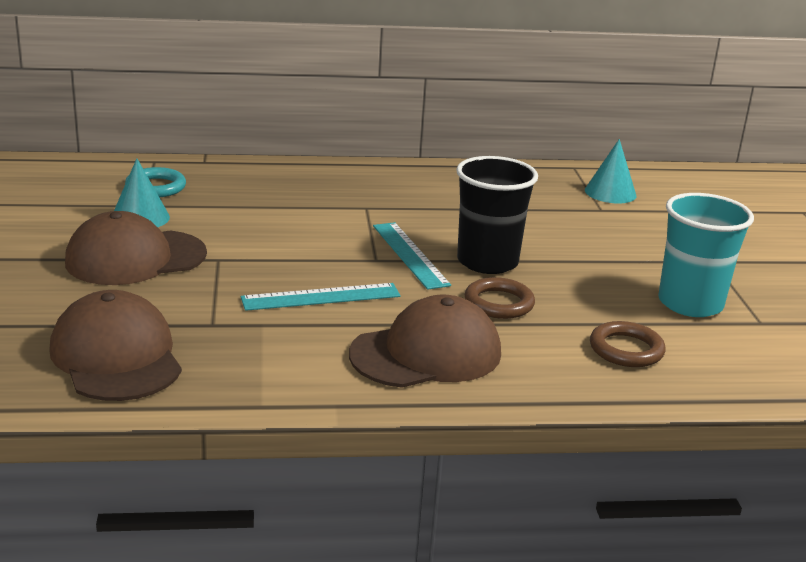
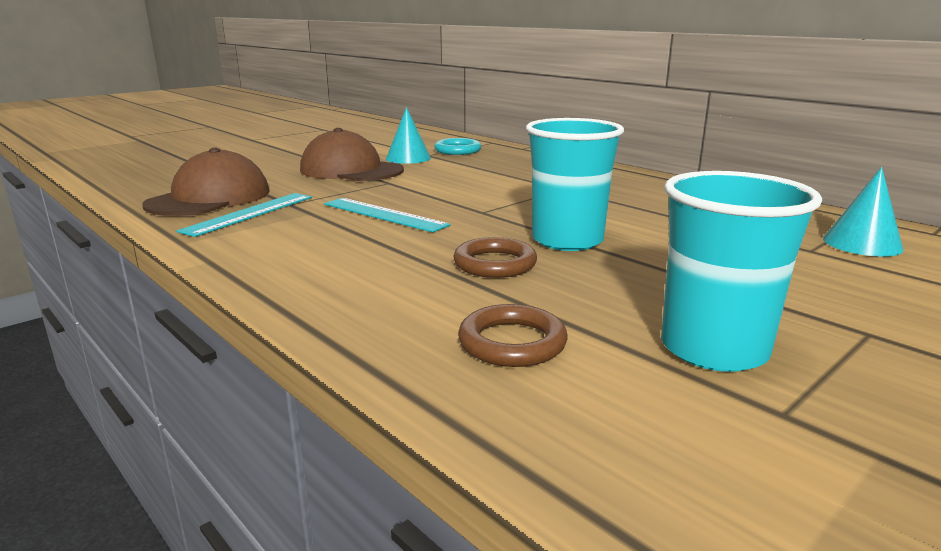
camera: 55 degrees right, 5 degrees down
brown cap [349,295,501,388] -> none
turquoise ruler [373,222,451,290] -> turquoise ruler moved to [177,193,312,237]
black cup [456,156,538,274] -> turquoise cup [526,118,624,251]

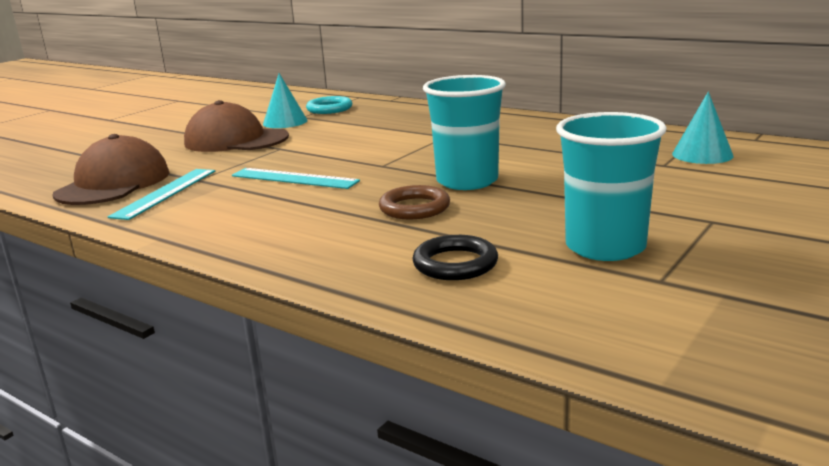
camera: 10 degrees left, 0 degrees up
brown ring [458,304,568,367] -> black ring [412,235,498,280]

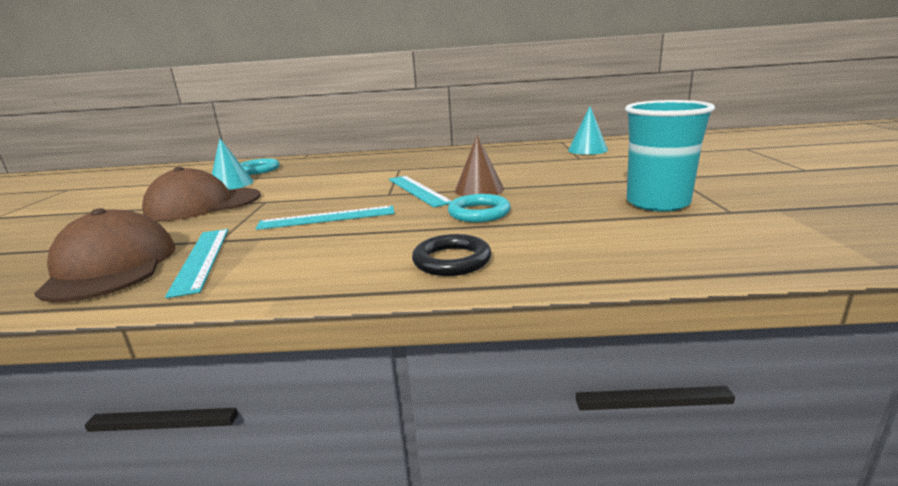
camera: 35 degrees left, 0 degrees up
brown ring [379,185,450,219] -> turquoise ring [448,194,511,222]
black ring [412,235,498,280] -> black ring moved to [412,234,491,276]
turquoise cup [423,75,506,190] -> brown cone [455,135,504,196]
none -> turquoise ruler [389,176,452,207]

